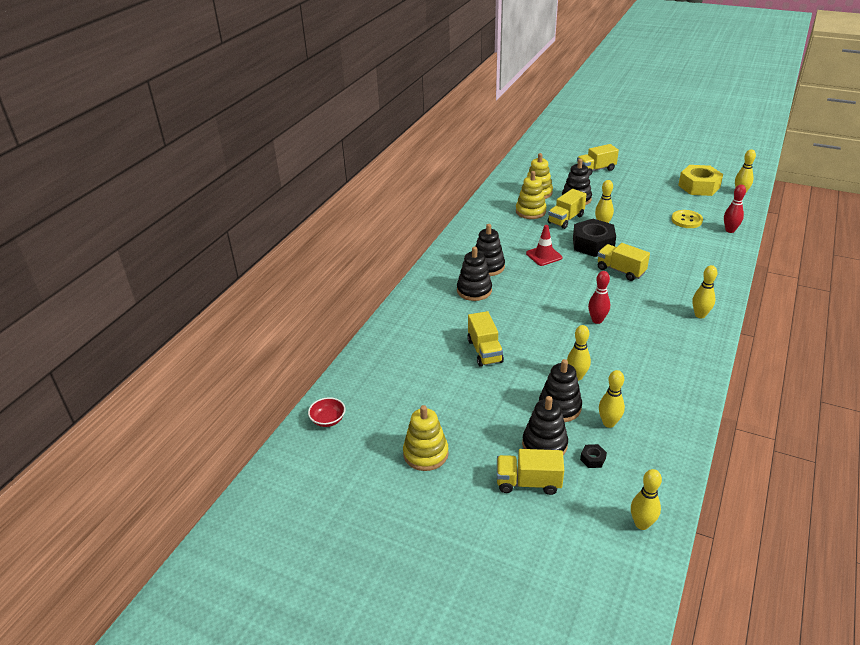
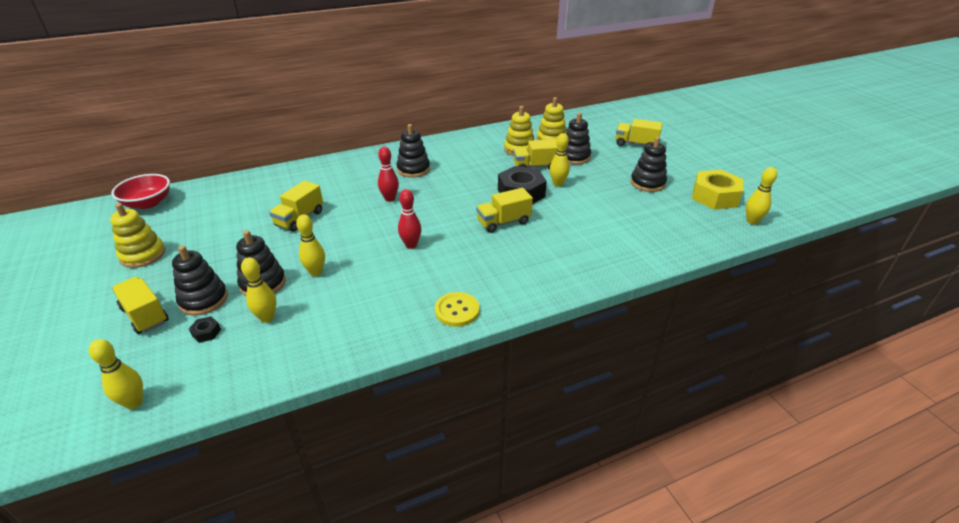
camera: 40 degrees right, 0 degrees up
red bowl [308,397,345,427] -> red bowl [111,174,170,209], size x1.65
black stacking toy [457,247,492,301] -> black stacking toy moved to [630,136,667,192]
red traffic cone [526,225,562,266] -> none
yellow truck [597,243,650,281] -> yellow truck turned 105 degrees counterclockwise [476,188,533,233]
yellow button [671,210,703,228] -> yellow button moved to [435,292,479,327]
yellow bowling pin [692,265,718,318] -> none
red bowling pin [724,185,746,233] -> red bowling pin moved to [378,147,399,202]

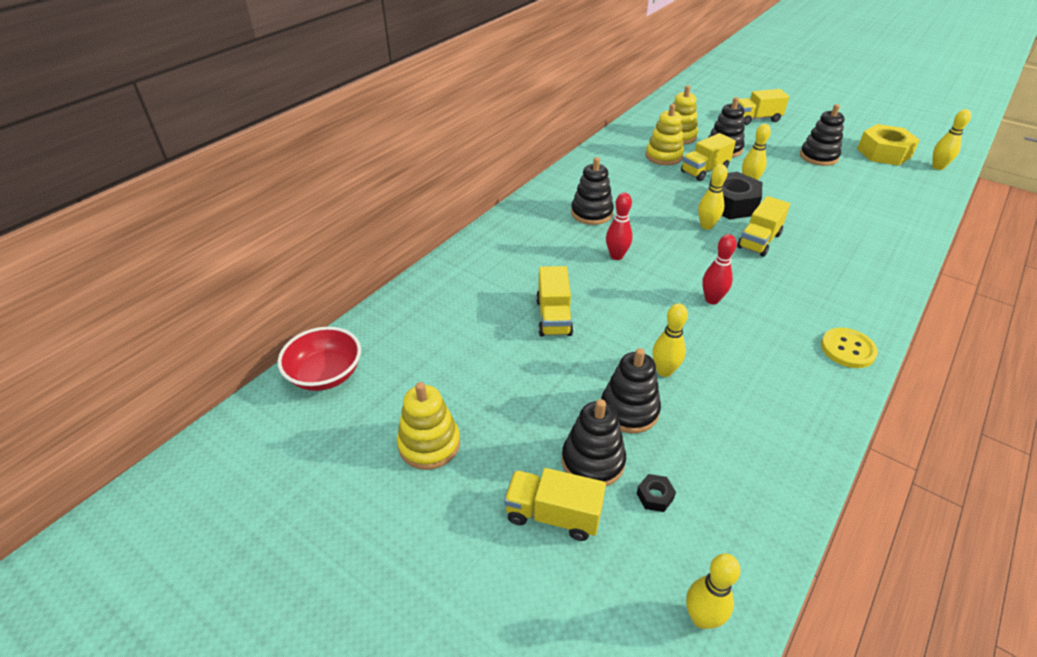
camera: 30 degrees left, 5 degrees up
yellow bowling pin [241,257,276,323] -> yellow bowling pin moved to [698,164,728,230]

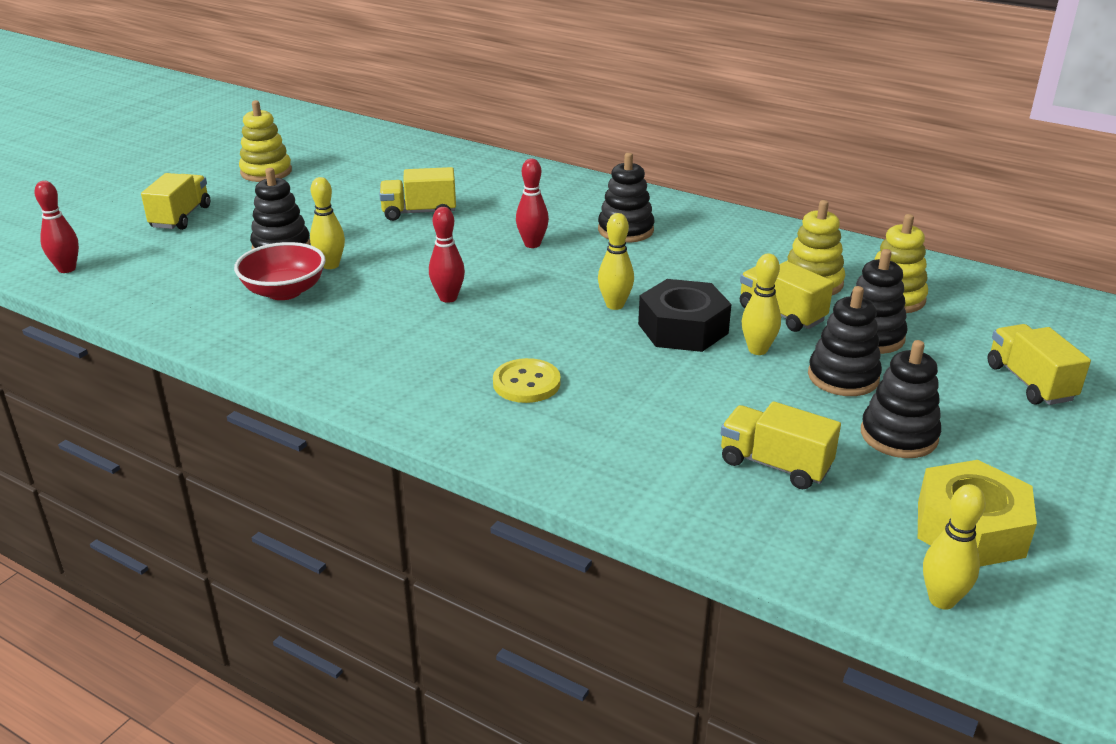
camera: 85 degrees right, 10 degrees down
red bowl [278,327,361,391] -> red bowl moved to [234,242,325,300]
black stacking toy [562,399,626,486] -> black stacking toy moved to [808,286,882,396]
black nut [637,474,676,512] -> none
yellow bowling pin [686,554,741,629] -> red bowling pin [34,181,79,273]
yellow truck [737,196,790,257] -> yellow truck moved to [720,401,841,489]
yellow button [821,328,878,368] -> yellow button moved to [493,358,561,403]

